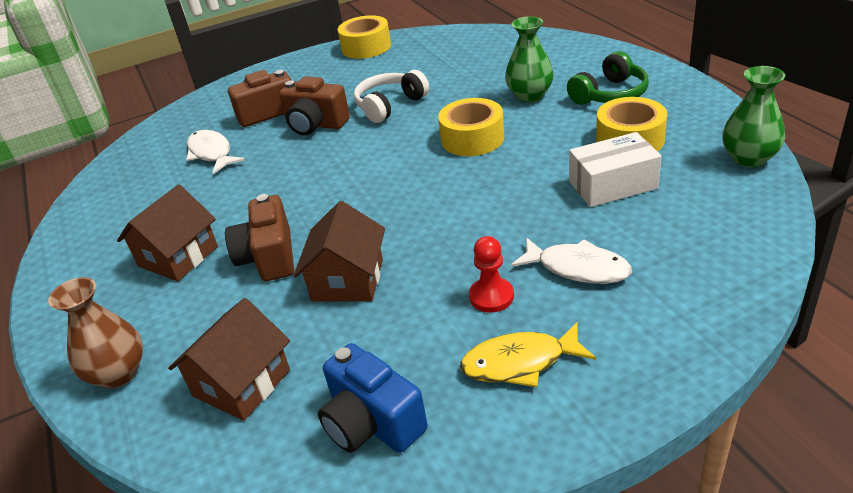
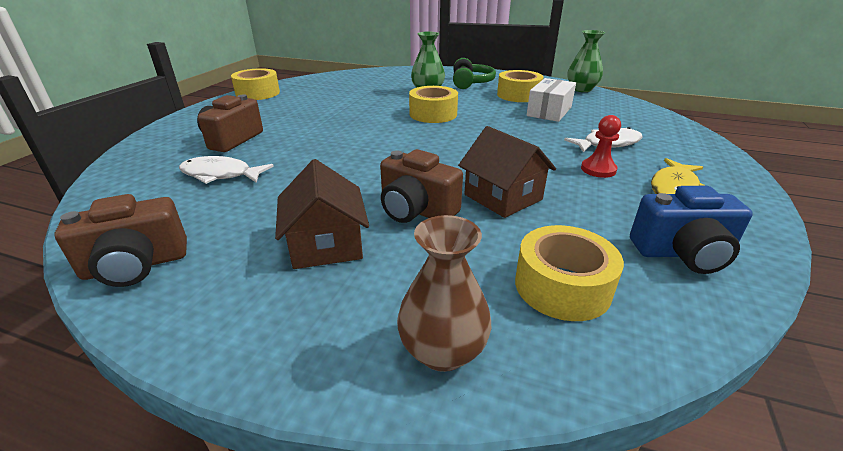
camera: 50 degrees left, 5 degrees down
brown house [168,298,290,421] -> yellow tape [515,225,624,321]
brown camera [279,76,350,135] -> brown camera moved to [54,194,187,287]
white headphones [354,70,429,123] -> none

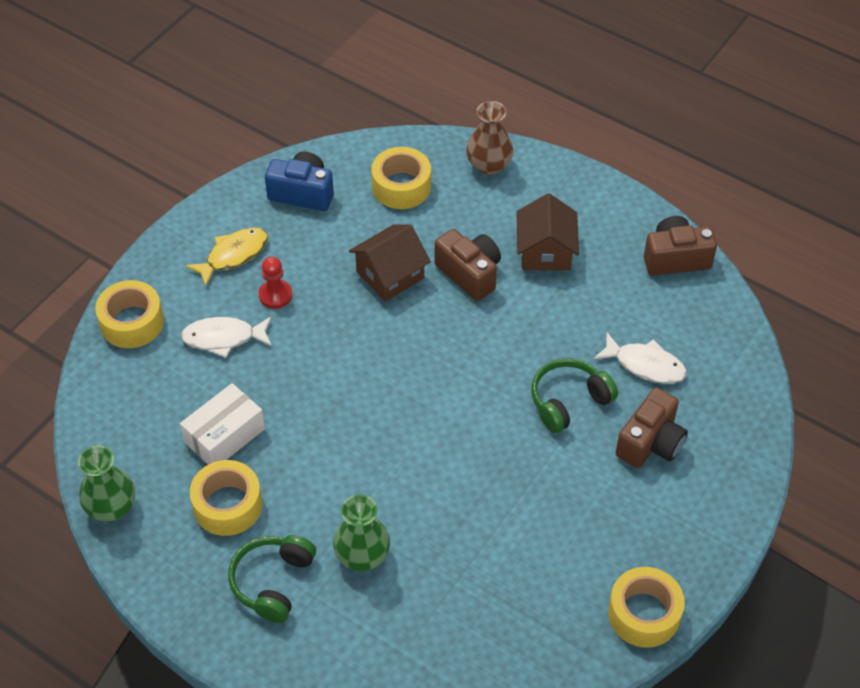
camera: 165 degrees left, 20 degrees up
yellow tape [409,86,458,123] -> yellow tape moved to [95,280,164,348]
brown house [458,126,556,218] -> brown house turned 75 degrees clockwise [349,224,431,302]
none -> green headphones [531,358,618,433]

